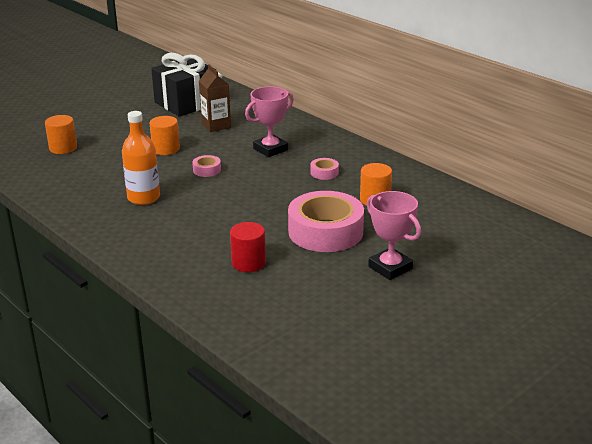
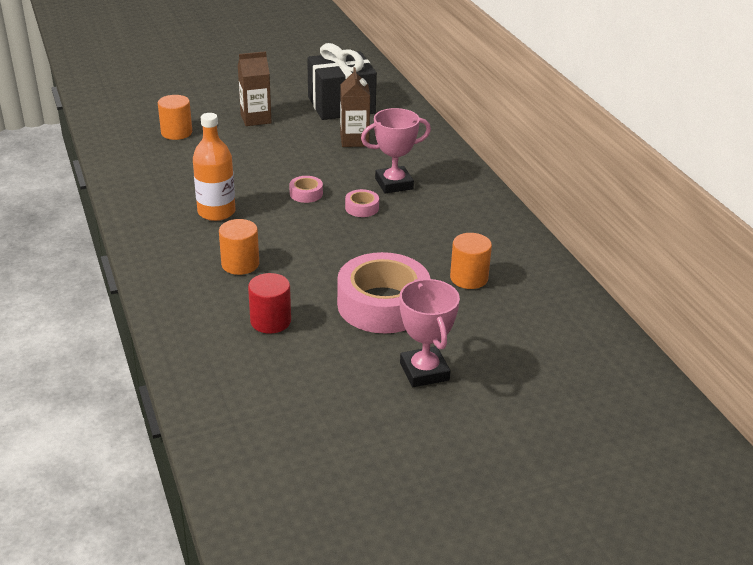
camera: 20 degrees right, 5 degrees up
orange cylinder [149,116,180,155] -> orange cylinder moved to [219,219,259,275]
pink tape [310,158,339,180] -> pink tape moved to [345,189,379,217]
none -> brown carton [238,51,272,126]

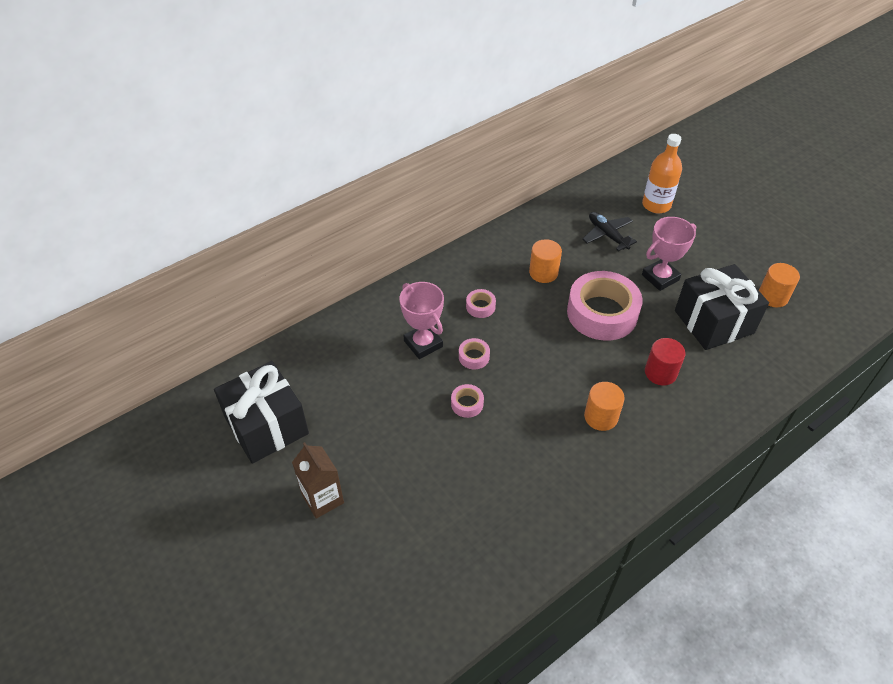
camera: 105 degrees left, 15 degrees up
orange cylinder [158,95,192,140] -> orange cylinder moved to [759,263,800,307]
orange bottle [193,113,235,221] -> orange bottle moved to [642,134,682,213]
brown carton [340,67,370,147] -> none
none -> pink tape [466,289,496,318]
none -> black plane [582,212,637,251]
none -> black gift [675,264,769,350]

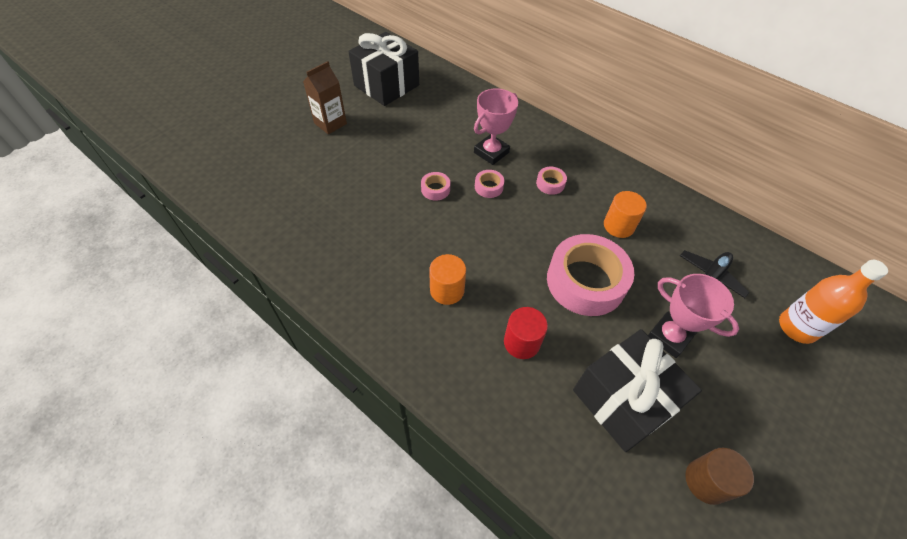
camera: 75 degrees right, 5 degrees up
orange cylinder [759,263,800,307] -> brown cylinder [685,448,754,505]

